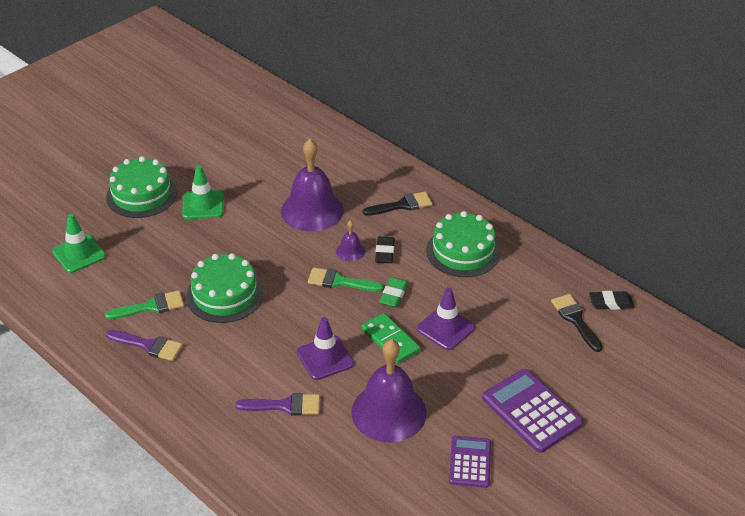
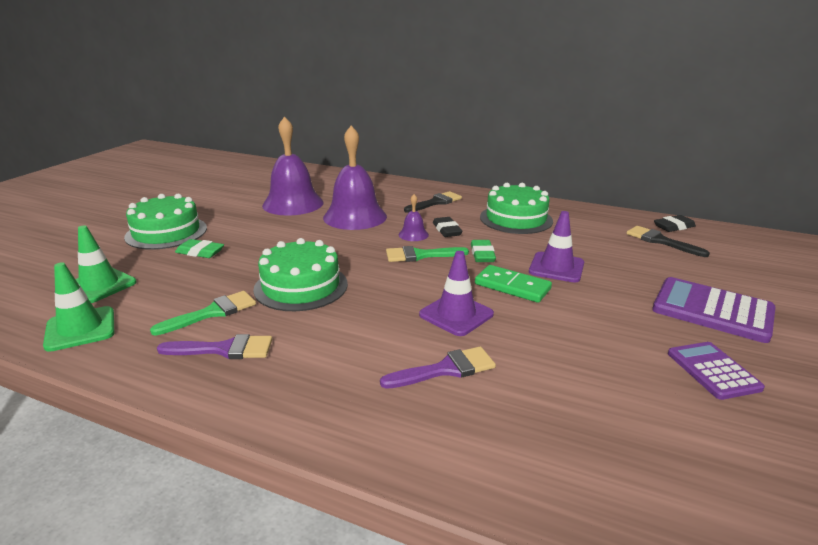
camera: 20 degrees left, 15 degrees down
green traffic cone [182,165,224,219] -> green traffic cone moved to [43,262,114,352]
purple bell [351,339,426,442] -> purple bell moved to [262,116,324,215]
none -> green eraser [175,239,224,258]

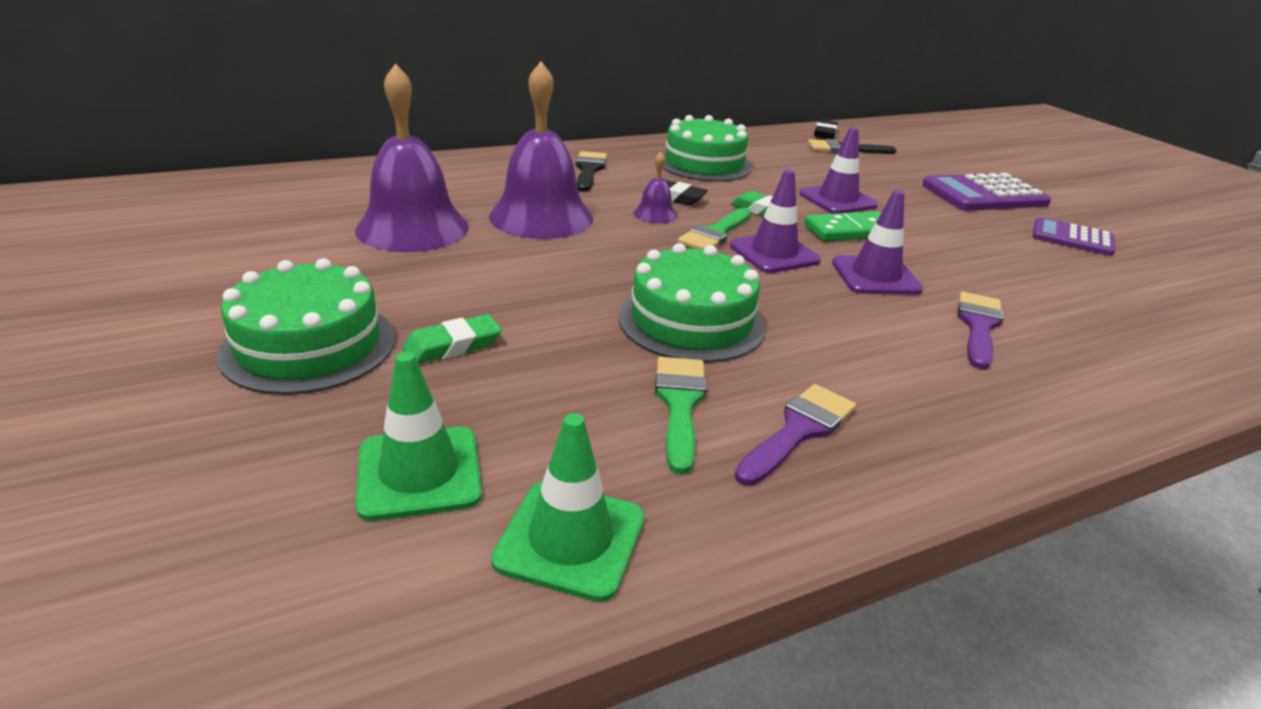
camera: 50 degrees left, 5 degrees up
none -> purple traffic cone [730,170,821,273]

